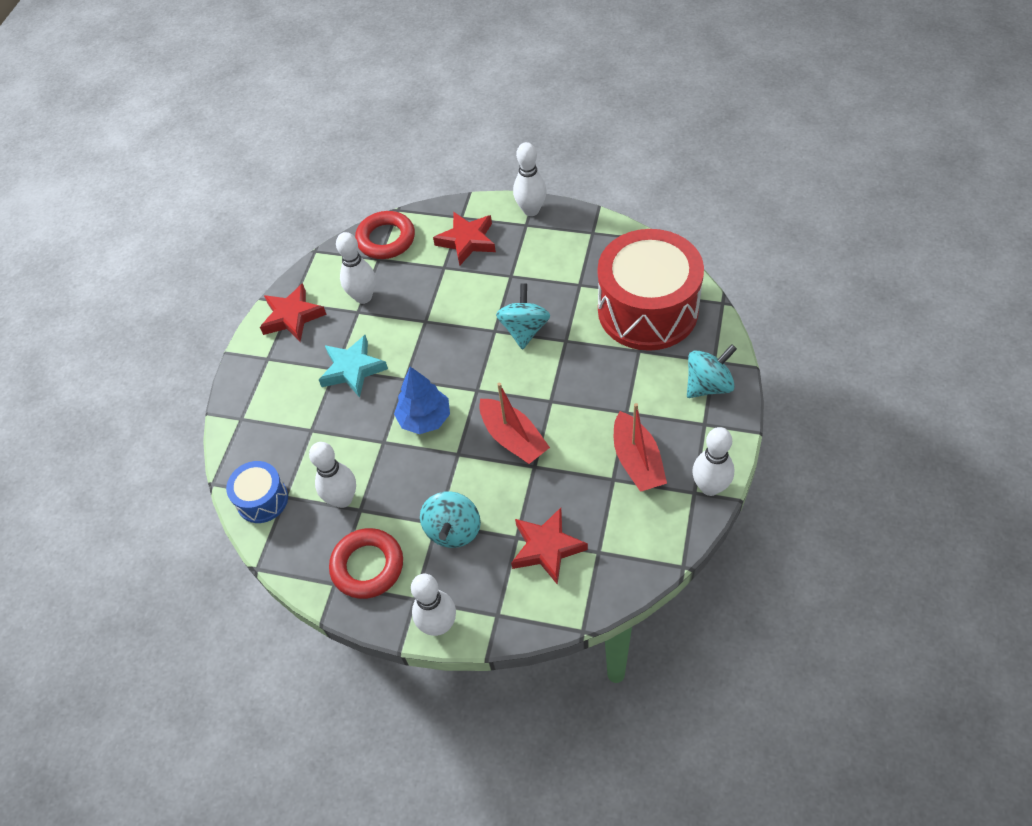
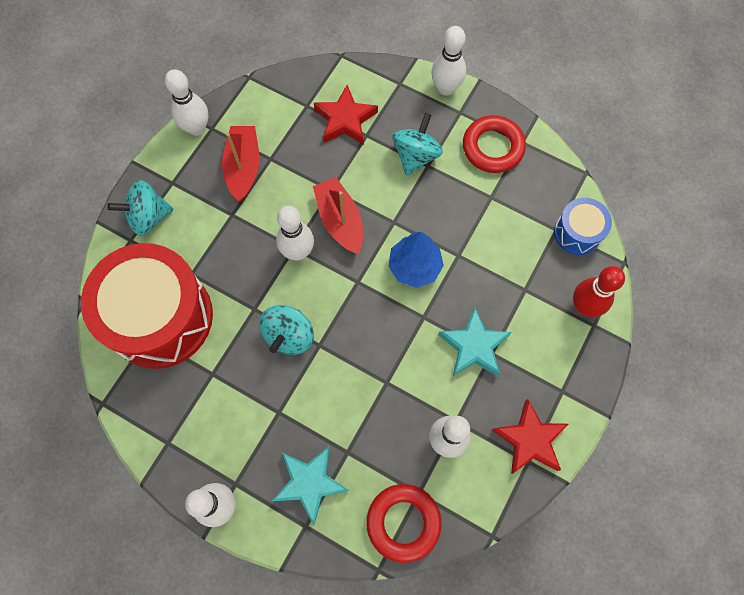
camera: 170 degrees left, 15 degrees up
white bowling pin [309,442,356,508] -> white bowling pin moved to [276,206,314,260]
red star [433,212,496,265] -> turquoise star [272,446,349,525]
none -> red bowling pin [573,266,625,317]

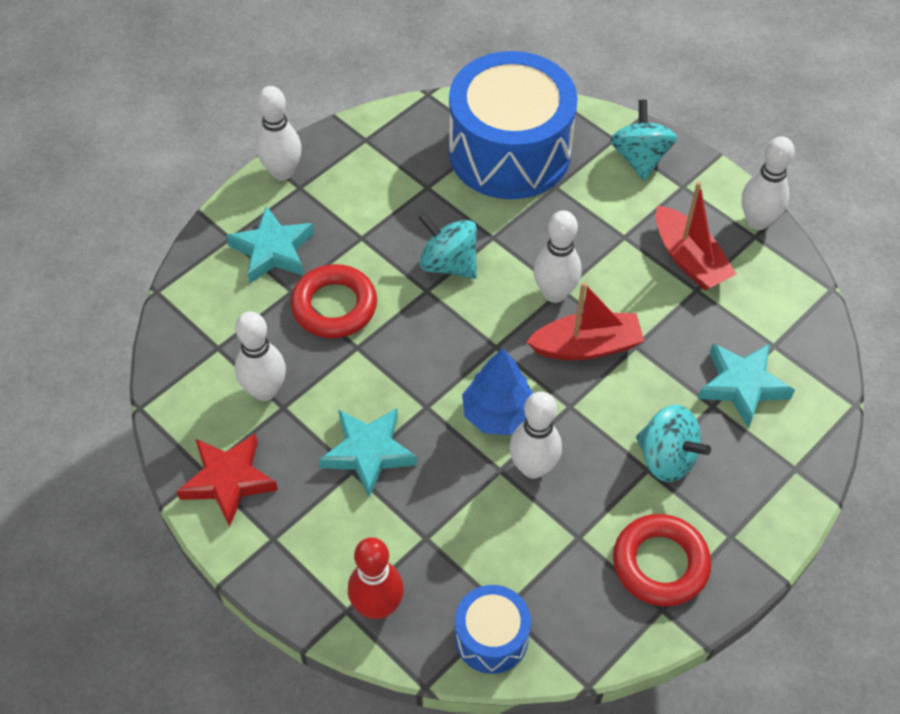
camera: 105 degrees right, 15 degrees down
red drum [81,243,213,369] -> blue drum [449,51,578,199]
red boat [222,126,259,201] -> red boat turned 45 degrees clockwise [656,181,736,291]
red star [314,85,378,145] -> turquoise star [698,344,795,428]
red ring [366,484,442,563] -> red ring moved to [291,264,377,338]
white bowling pin [431,26,466,96] -> white bowling pin moved to [509,392,562,479]

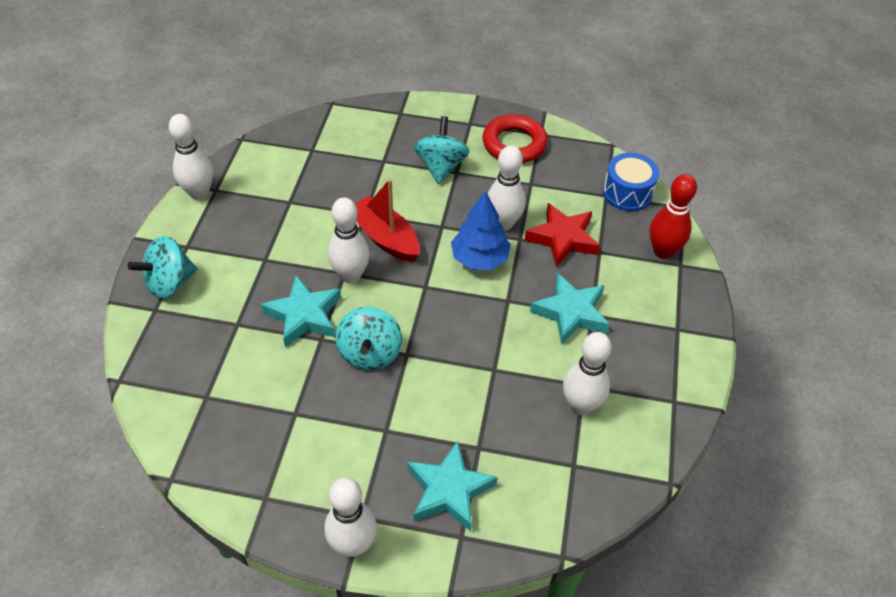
camera: 125 degrees left, 5 degrees down
red star [176,433,278,527] -> red star moved to [525,203,600,267]
red ring [291,264,377,338] -> none
blue drum [449,51,578,199] -> none
red boat [656,181,736,291] -> none
turquoise star [698,344,795,428] -> turquoise star moved to [261,275,341,347]

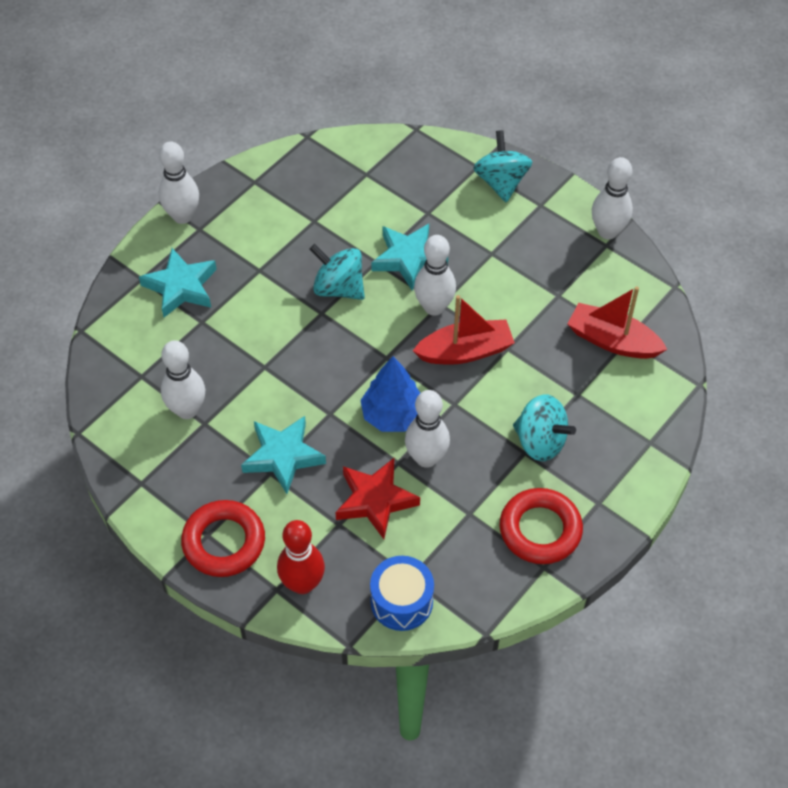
camera: 120 degrees right, 5 degrees up
none -> red ring [181,500,265,577]
none -> red boat [568,286,667,359]

